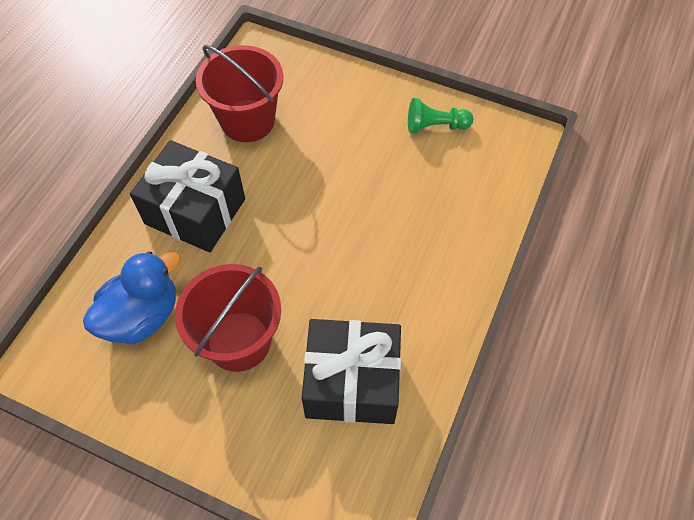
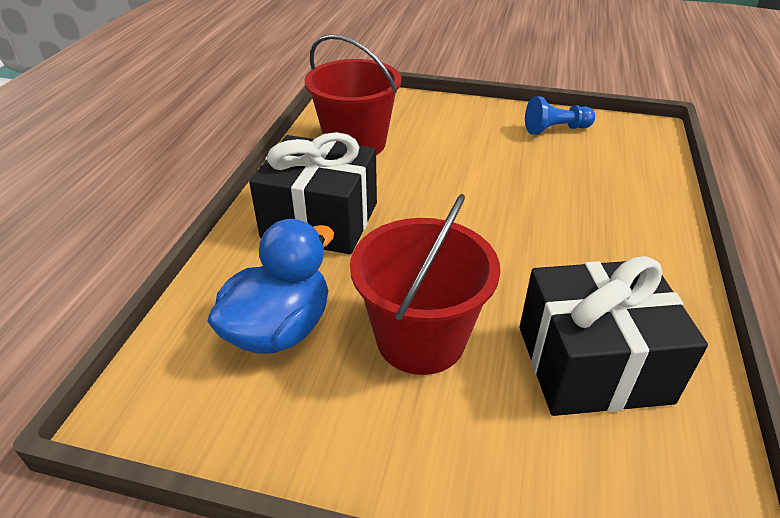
camera: 10 degrees left, 20 degrees down
green pawn [408,98,473,134] -> blue pawn [525,96,595,135]

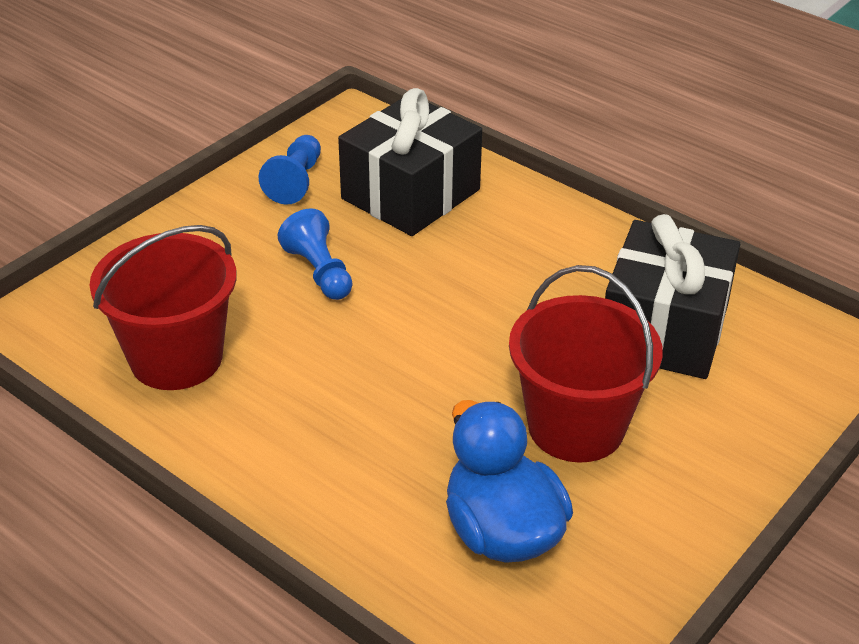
camera: 65 degrees left, 0 degrees up
black gift [249,132,377,254] -> black gift moved to [338,88,482,236]
none -> blue pawn [278,208,353,300]

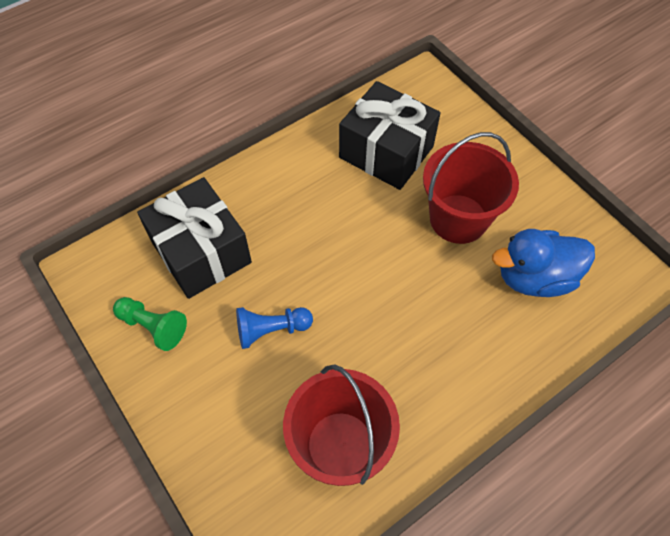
camera: 75 degrees left, 20 degrees up
blue pawn [259,135,321,205] -> green pawn [113,297,187,351]

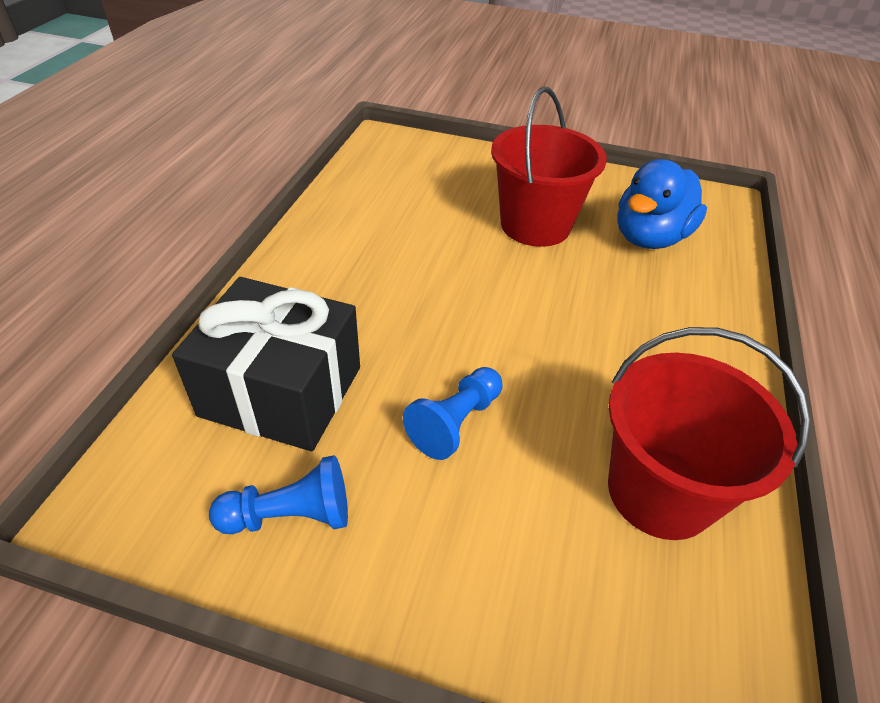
camera: 40 degrees left, 15 degrees down
green pawn [113,297,187,351] -> blue pawn [209,455,348,534]
black gift [339,81,441,190] -> none

